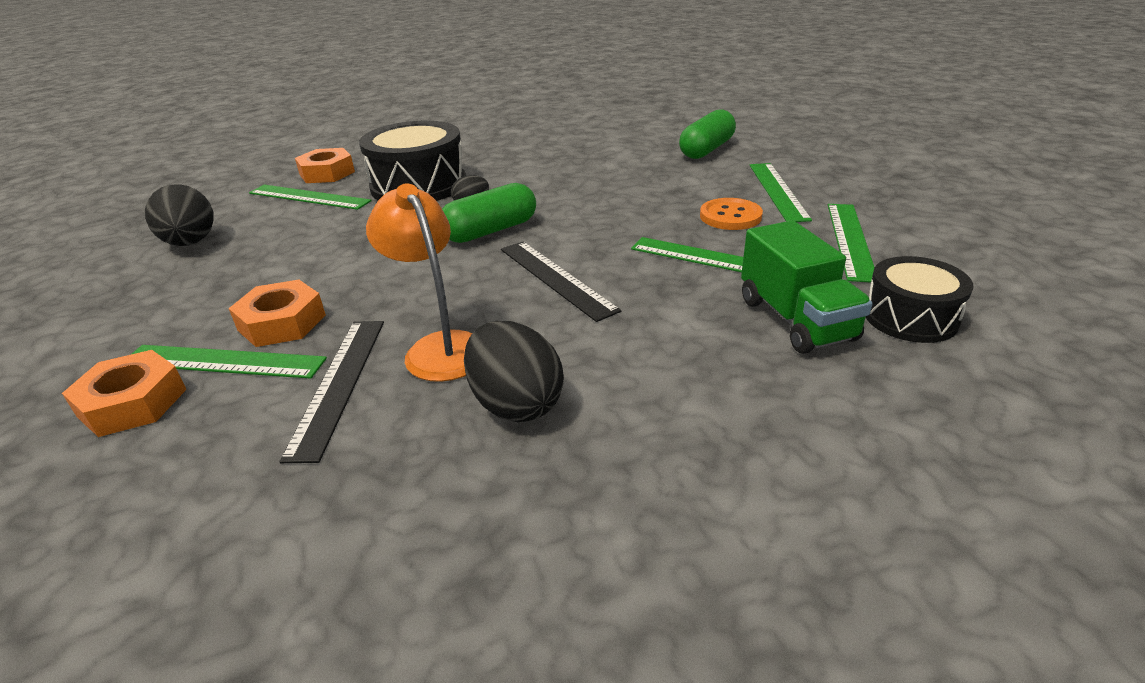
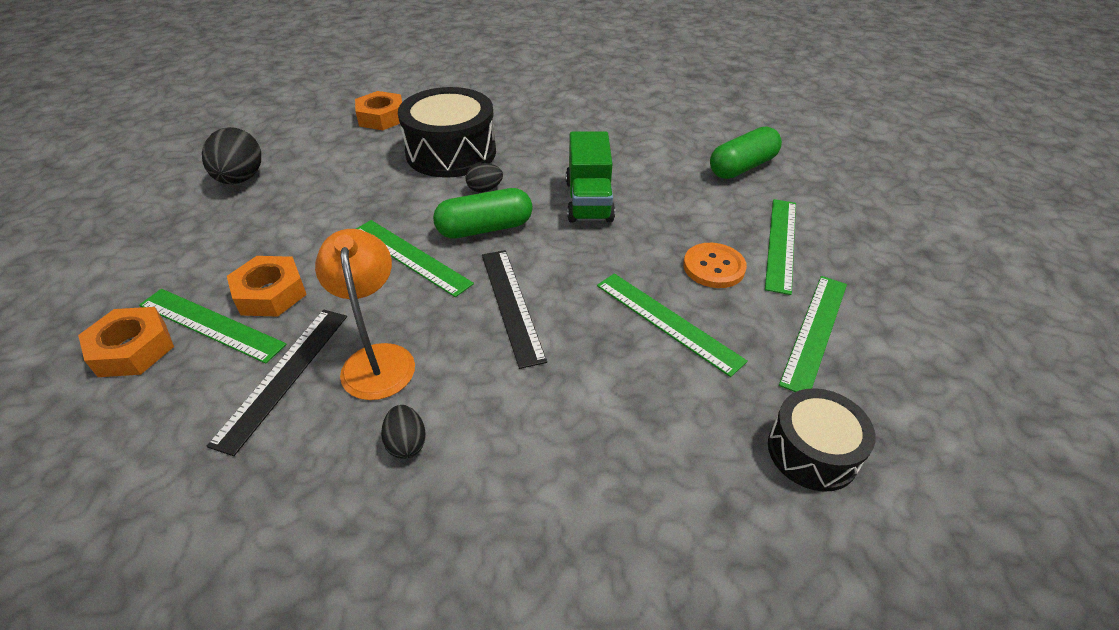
camera: 15 degrees right, 10 degrees up
green ruler [249,185,372,210] -> green ruler moved to [356,220,474,297]
black egg [464,321,564,422] -> black egg [381,405,426,459], size x0.54
green truck [741,220,873,354] -> green truck moved to [566,131,615,222]

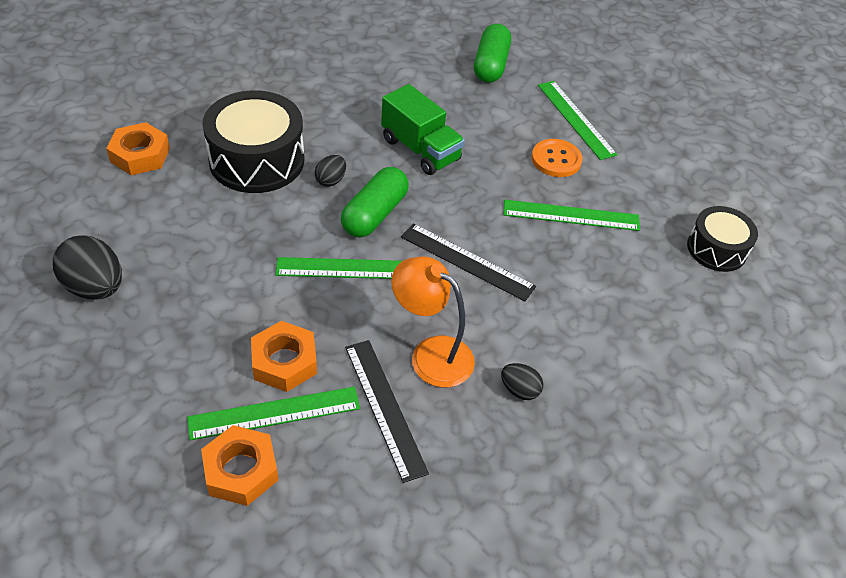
camera: 45 degrees left, 5 degrees up
green ruler [779,276,847,392] -> none

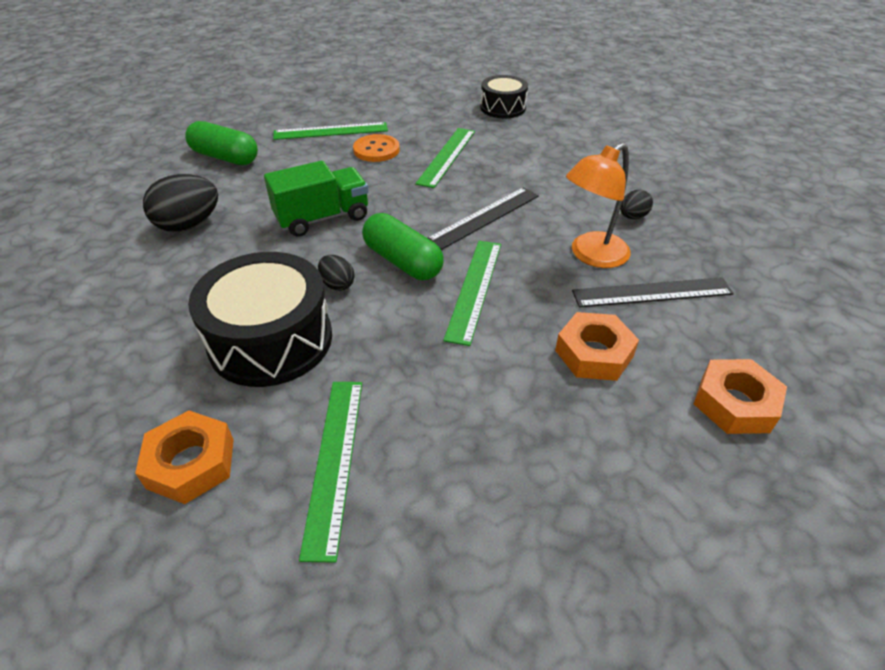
camera: 70 degrees left, 5 degrees down
black egg [53,235,122,299] -> black egg moved to [143,174,218,232]
green ruler [187,387,360,440] -> green ruler moved to [299,382,362,563]

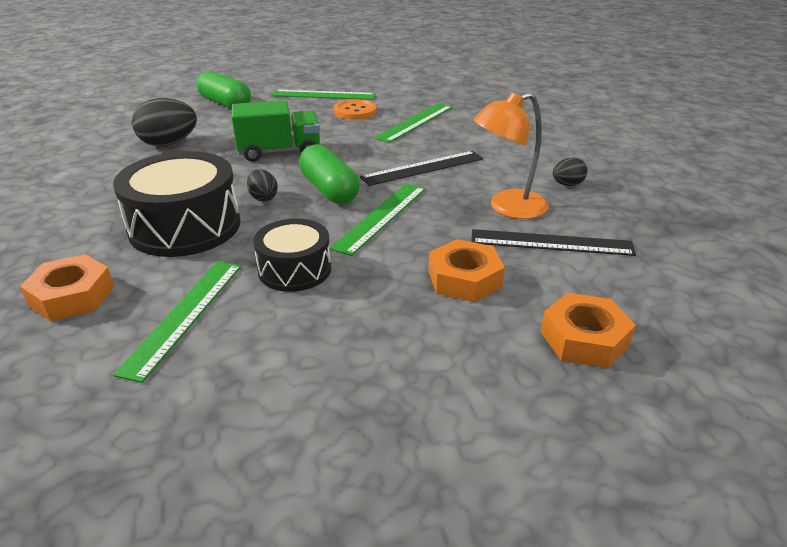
camera: 15 degrees right, 10 degrees down
black drum [480,75,528,118] -> black drum moved to [253,219,331,292]

